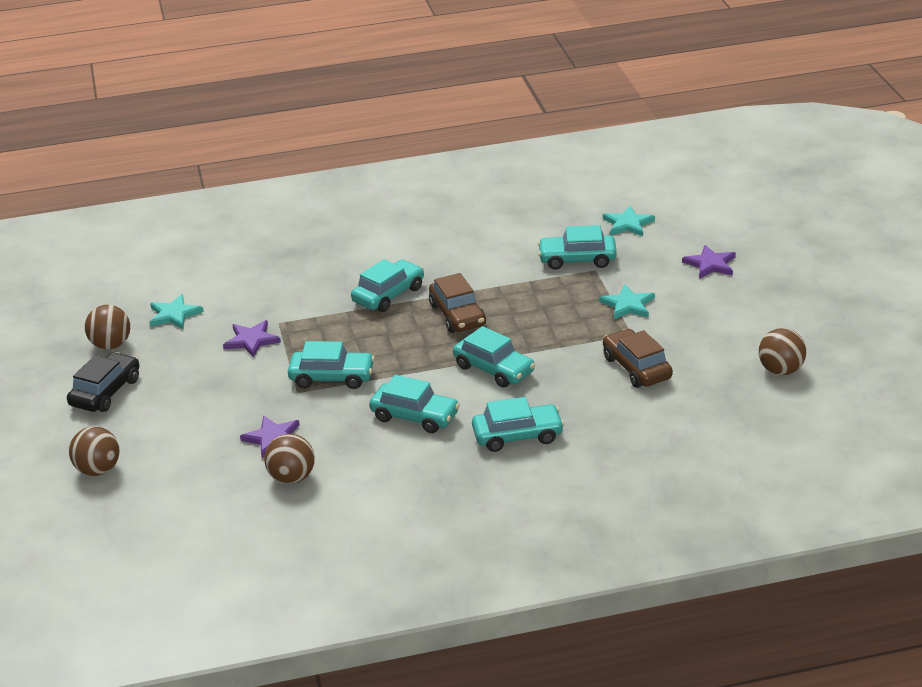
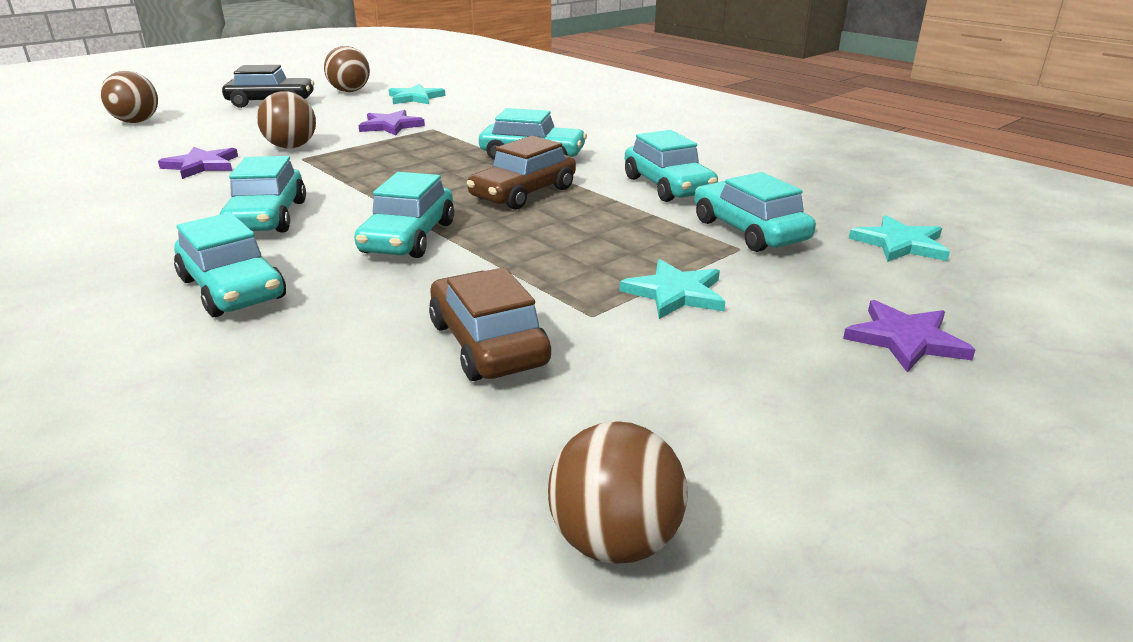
camera: 60 degrees right, 5 degrees down
brown ball [264,434,315,484] -> brown ball moved to [257,91,316,149]
turquoise car [288,341,375,389] -> turquoise car moved to [625,130,718,202]
brown car [603,329,673,388] -> brown car turned 60 degrees counterclockwise [429,267,551,381]

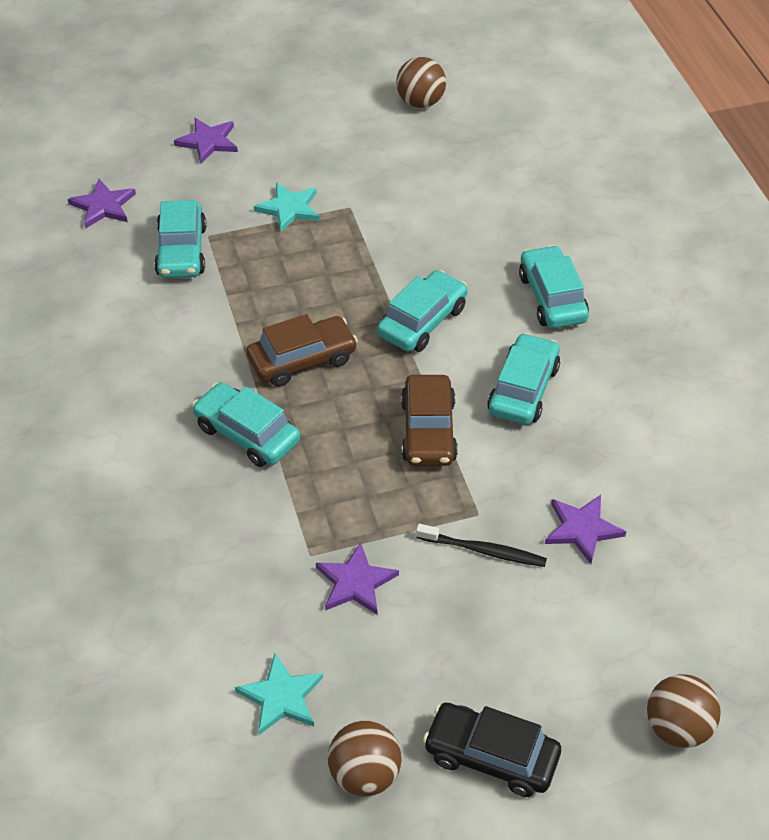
camera: 155 degrees left, 20 degrees up
brown ball [257,91,316,149] -> black toothbrush [416,524,547,567]
brown car [429,267,551,381] -> brown car moved to [401,375,458,466]
turquoise car [625,130,718,202] -> none
turquoise star [849,215,950,262] -> purple star [68,179,136,229]

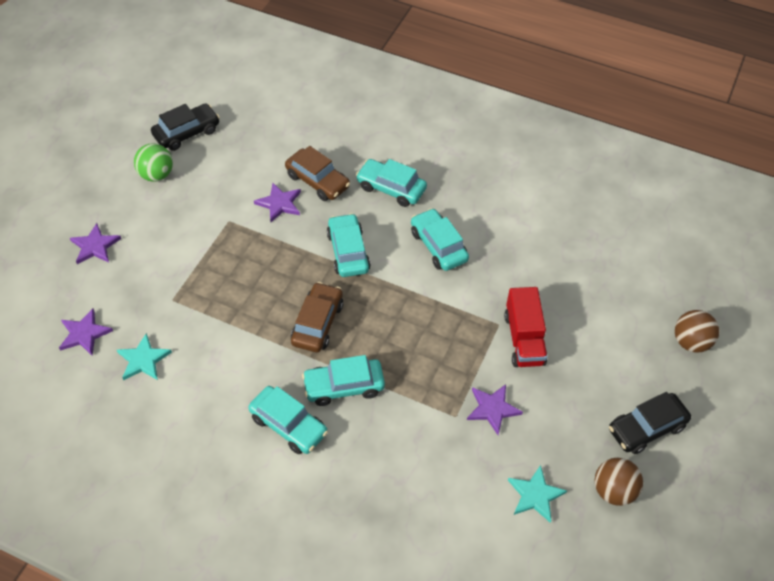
camera: 50 degrees left, 5 degrees up
turquoise car [154,200,207,278] -> turquoise car moved to [248,386,328,454]
turquoise star [254,182,320,232] -> turquoise star moved to [117,333,172,380]
brown ball [396,57,446,108] -> black car [151,104,220,151]
brown car [401,375,458,466] -> brown car moved to [285,146,350,201]
black toothbrush [416,524,547,567] -> red truck [504,287,548,367]
purple star [545,495,626,564] -> purple star moved to [254,183,301,222]
none -> green ball [134,144,173,182]

